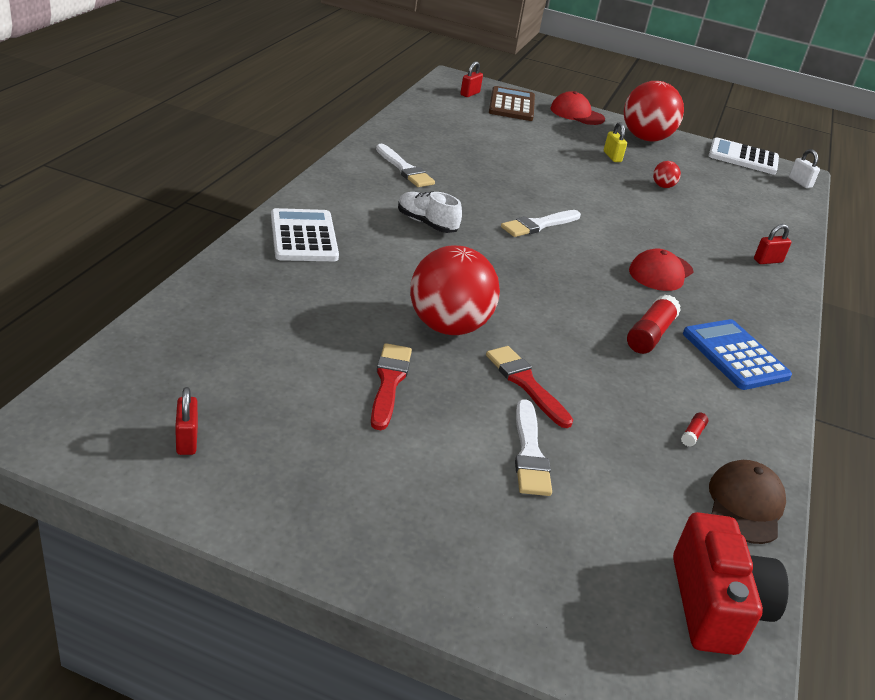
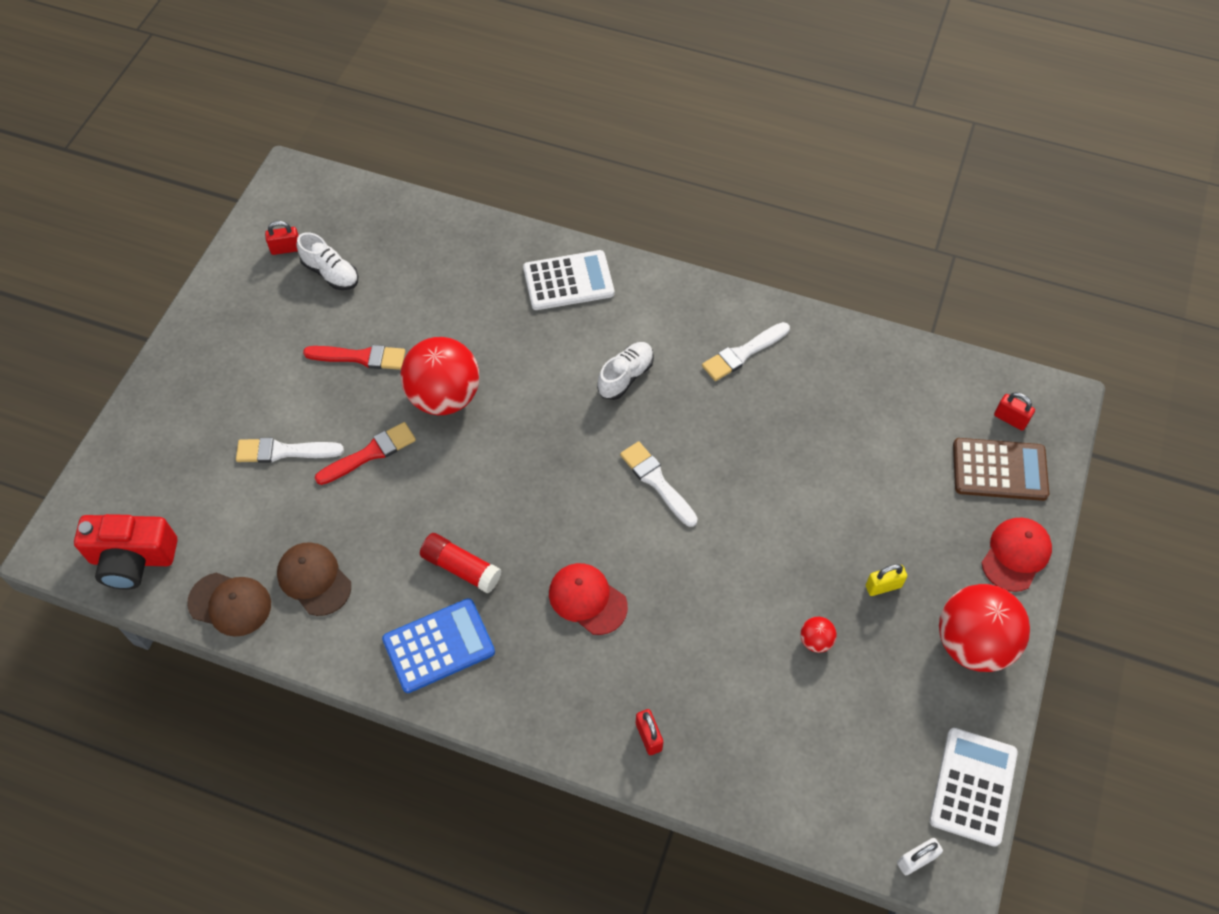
camera: 95 degrees right, 25 degrees up
red glue stick [681,413,709,447] -> brown cap [277,542,351,616]
none -> white shoe [297,232,359,290]

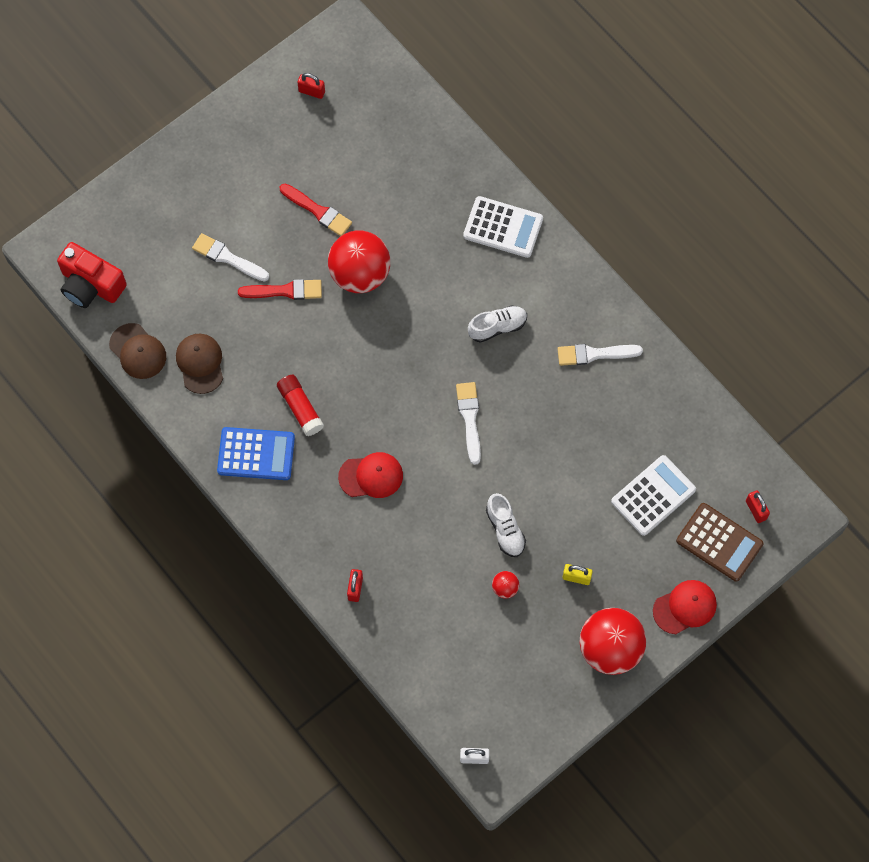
camera: 30 degrees right, 10 degrees up
white shoe [297,232,359,290] -> white shoe moved to [486,493,526,557]
red cap [549,563,628,635] -> red cap turned 105 degrees clockwise [338,452,403,498]
white calculator [930,728,1018,847] -> white calculator moved to [611,455,696,536]

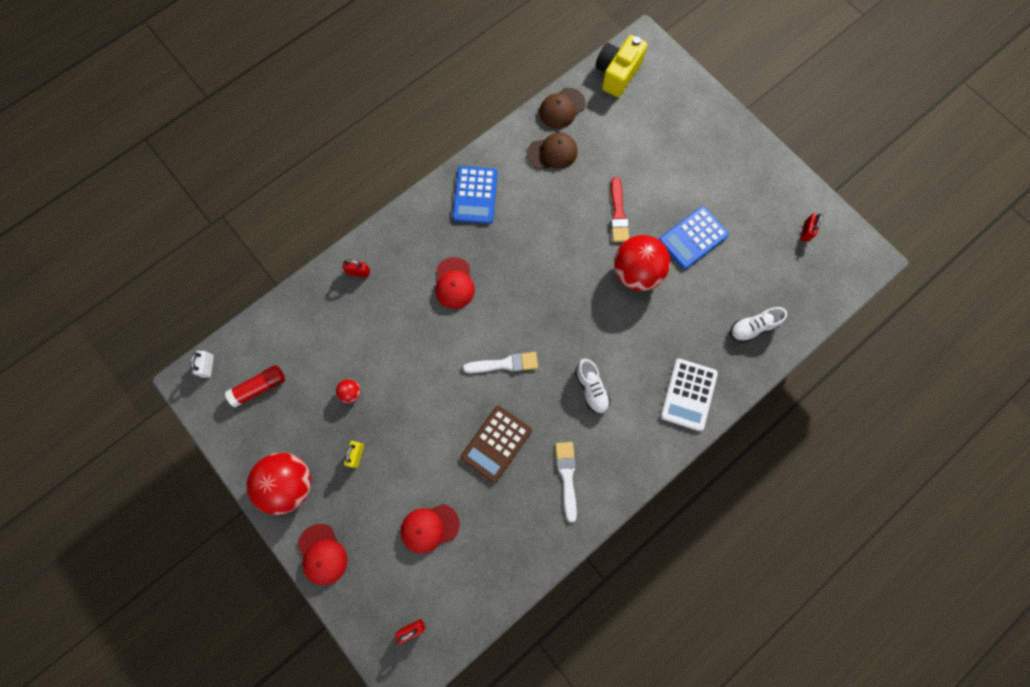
camera: 90 degrees right, 5 degrees up
red camera [57,242,127,308] -> yellow camera [595,35,647,97]
white brush [192,233,269,282] -> none
red glue stick [277,375,324,436] -> red glue stick moved to [225,365,285,408]
red brush [280,184,352,236] -> blue calculator [659,206,729,269]
white shoe [486,493,526,557] -> white shoe moved to [730,307,787,343]
white calculator [611,455,696,536] -> red cap [401,504,460,553]
brown calculator [676,503,763,582] -> brown calculator moved to [460,406,532,483]

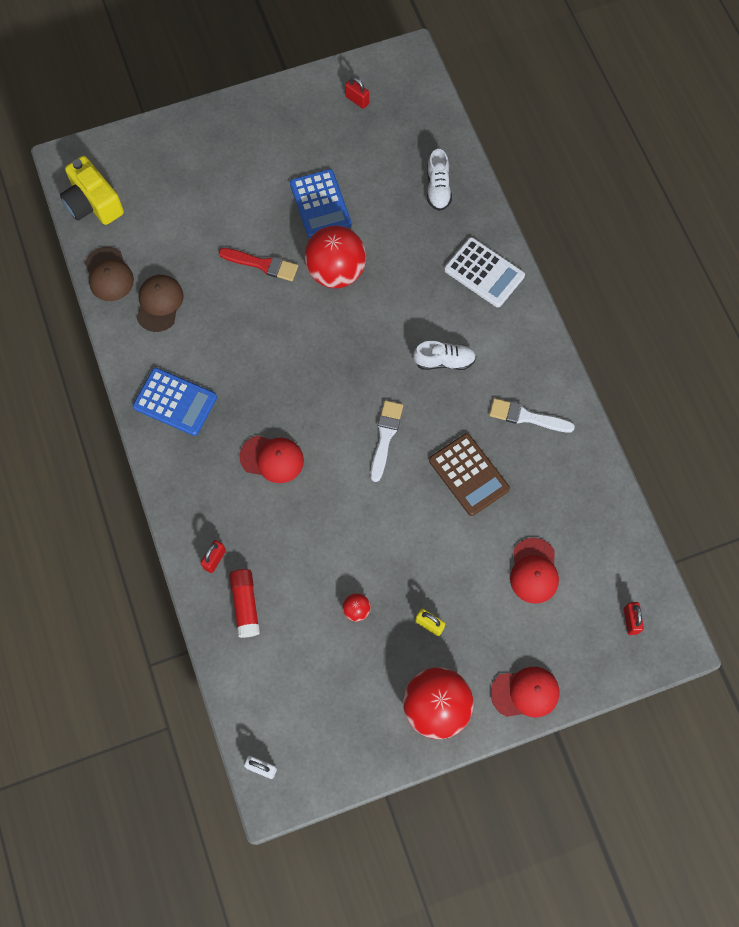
camera: 70 degrees left, 5 degrees down
red glue stick [225,365,285,408] -> red glue stick moved to [229,569,260,638]

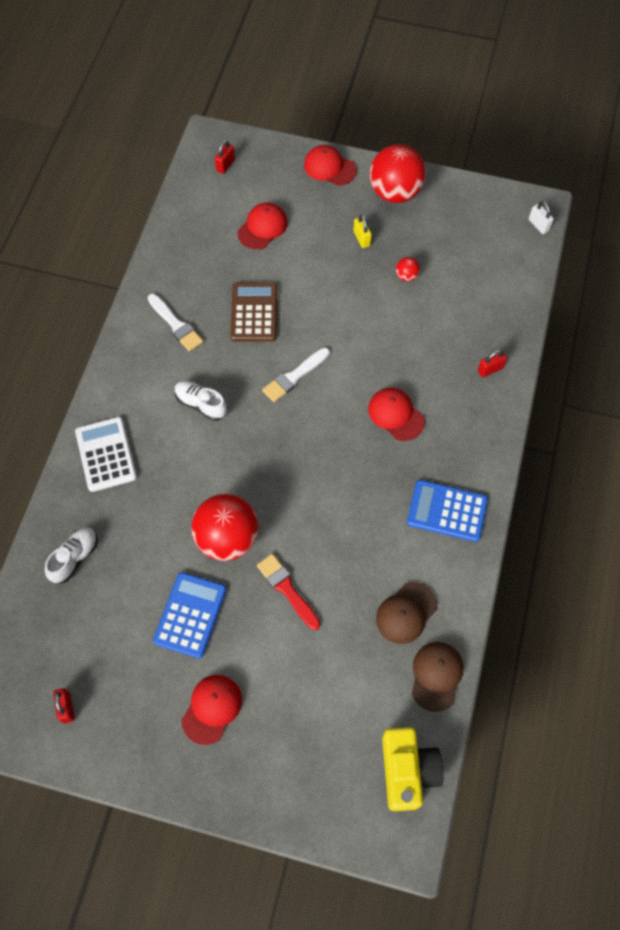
camera: 145 degrees left, 5 degrees down
blue calculator [133,368,217,436] -> blue calculator turned 45 degrees counterclockwise [407,480,488,542]
red glue stick [229,569,260,638] -> none
none -> red cap [181,675,242,745]

